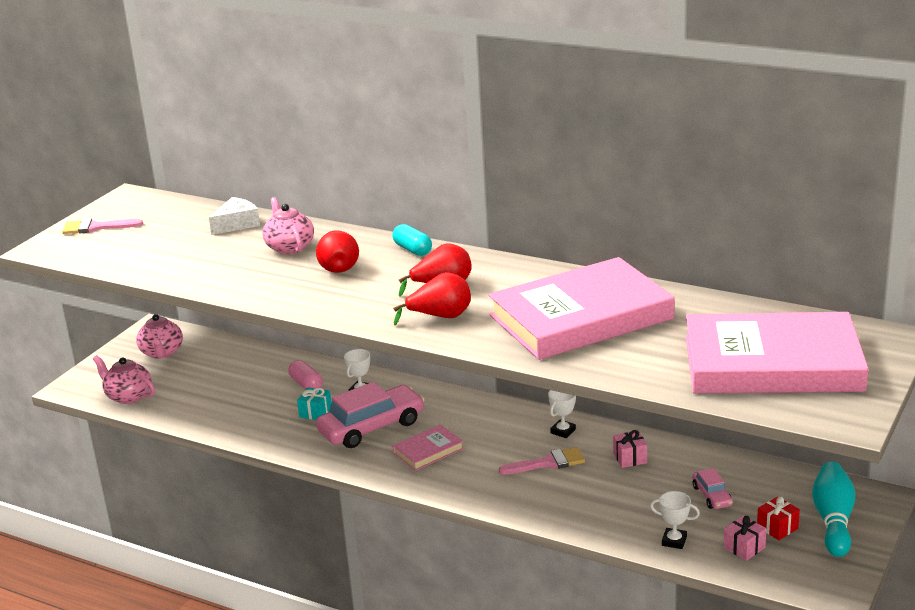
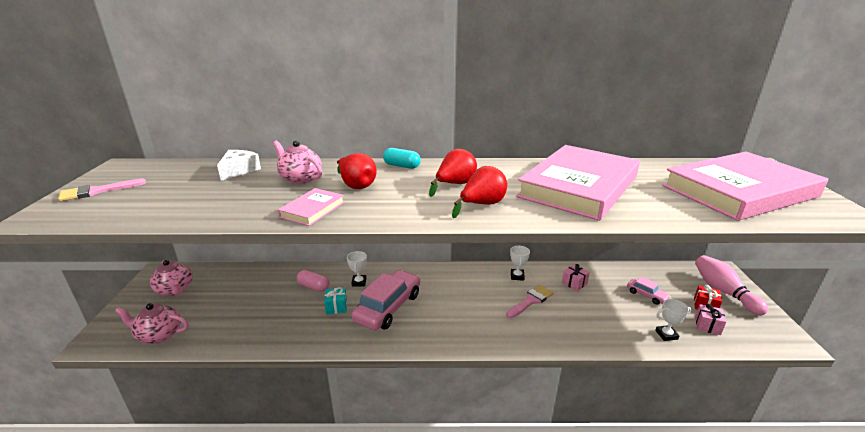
camera: 30 degrees left, 0 degrees up
pink book [393,425,464,471] -> pink book moved to [278,188,345,226]
turquoise bowling pin [812,462,855,557] -> pink bowling pin [695,255,768,315]

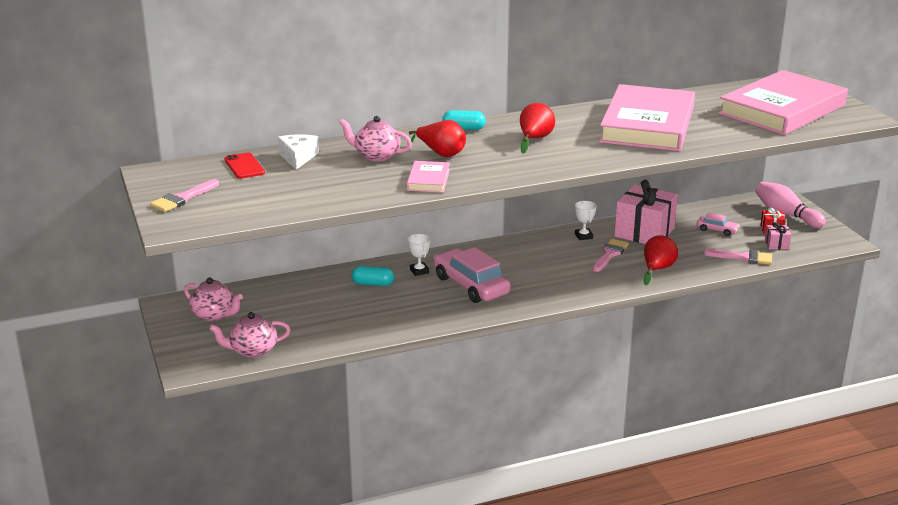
camera: 20 degrees left, 0 degrees up
pink capsule [297,270,330,292] -> turquoise capsule [352,266,394,286]
turquoise gift [324,287,347,314] -> none
pink car [352,270,420,330] -> pink car turned 45 degrees counterclockwise [434,247,511,303]
red pear [452,166,507,218] -> red pear moved to [644,235,678,285]
pink gift [562,264,590,291] -> pink gift [614,180,678,244], size x2.34
white trophy [655,299,691,341] -> pink brush [704,249,772,265]
none -> red phone [224,153,265,179]

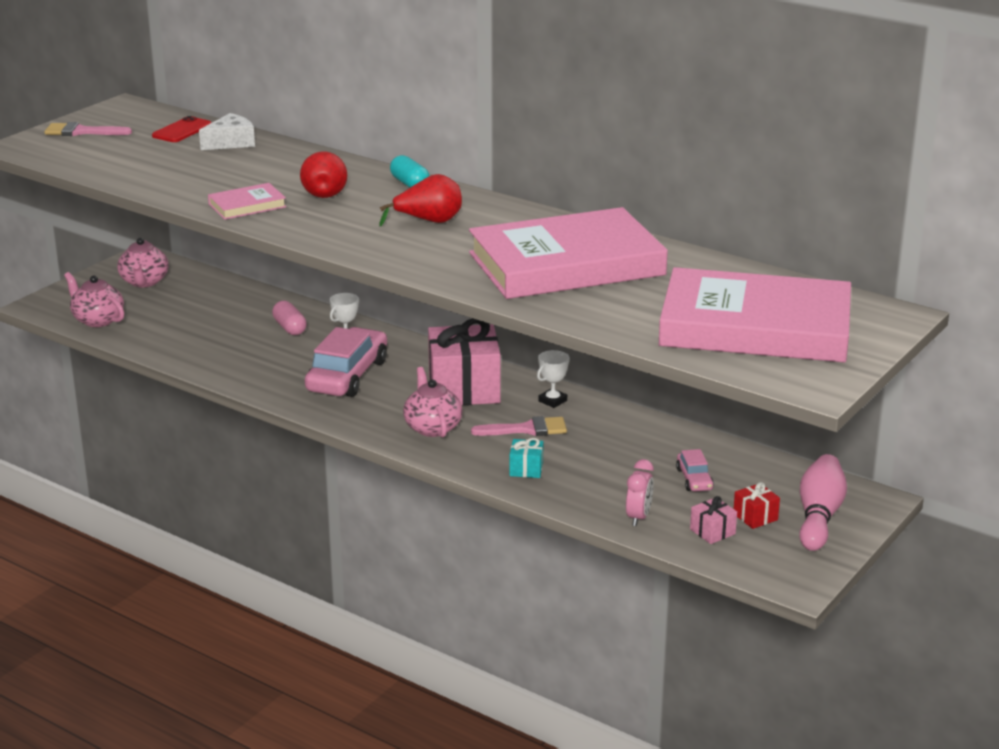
camera: 55 degrees right, 0 degrees up
pink teapot [339,116,412,162] -> pink teapot moved to [403,367,463,438]
turquoise capsule [352,266,394,286] -> pink capsule [272,301,307,335]
pink gift [614,180,678,244] -> pink gift moved to [428,318,501,405]
red pear [644,235,678,285] -> turquoise gift [510,438,543,478]
pink brush [704,249,772,265] -> pink clock [626,459,654,526]

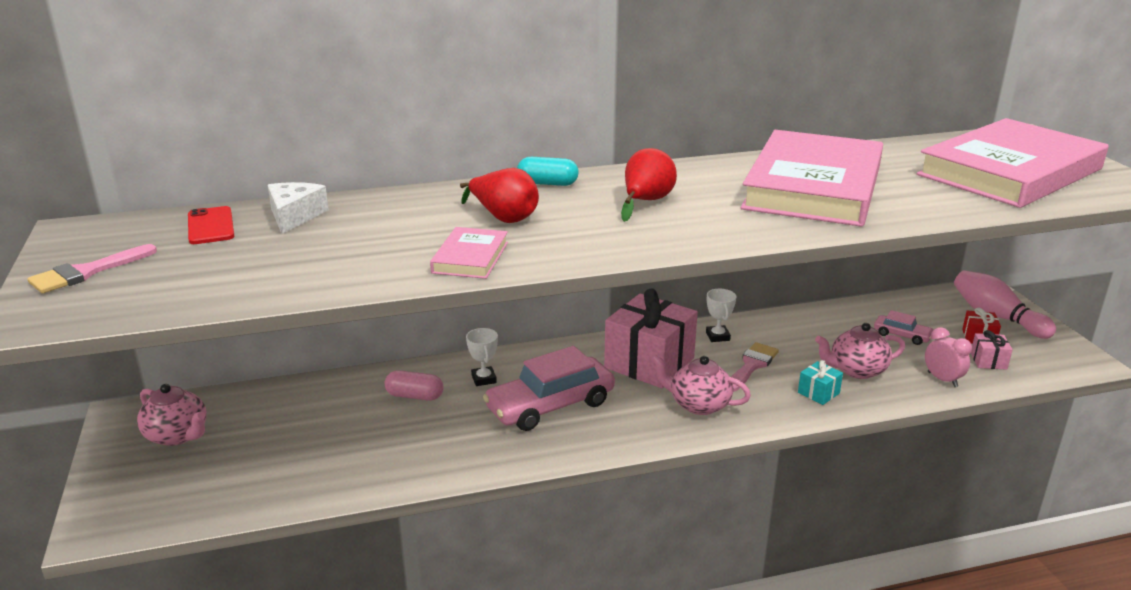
camera: 50 degrees left, 0 degrees up
pink teapot [64,272,124,327] -> pink teapot moved to [815,323,905,379]
pink car [305,327,387,397] -> pink car turned 90 degrees counterclockwise [483,346,615,431]

